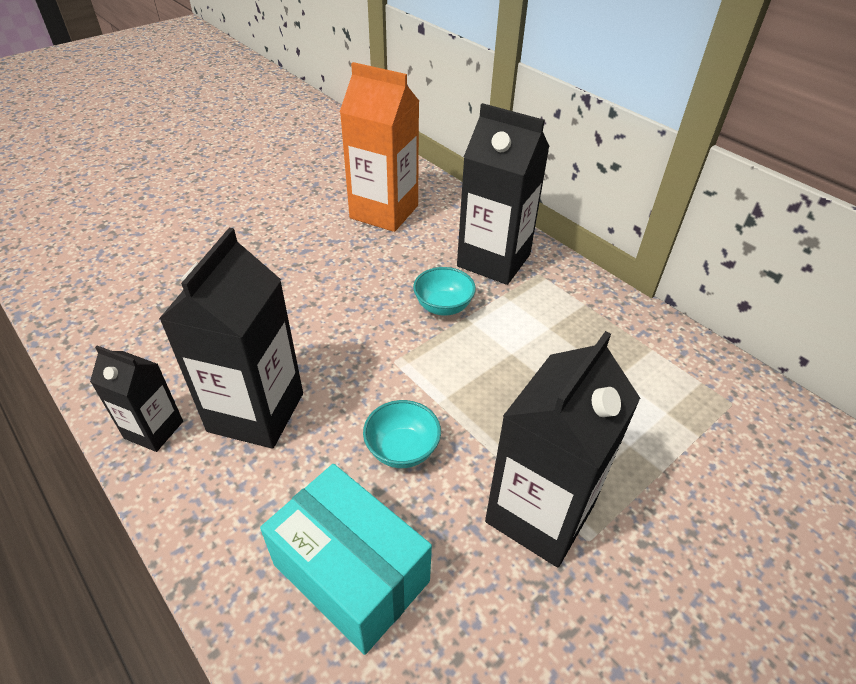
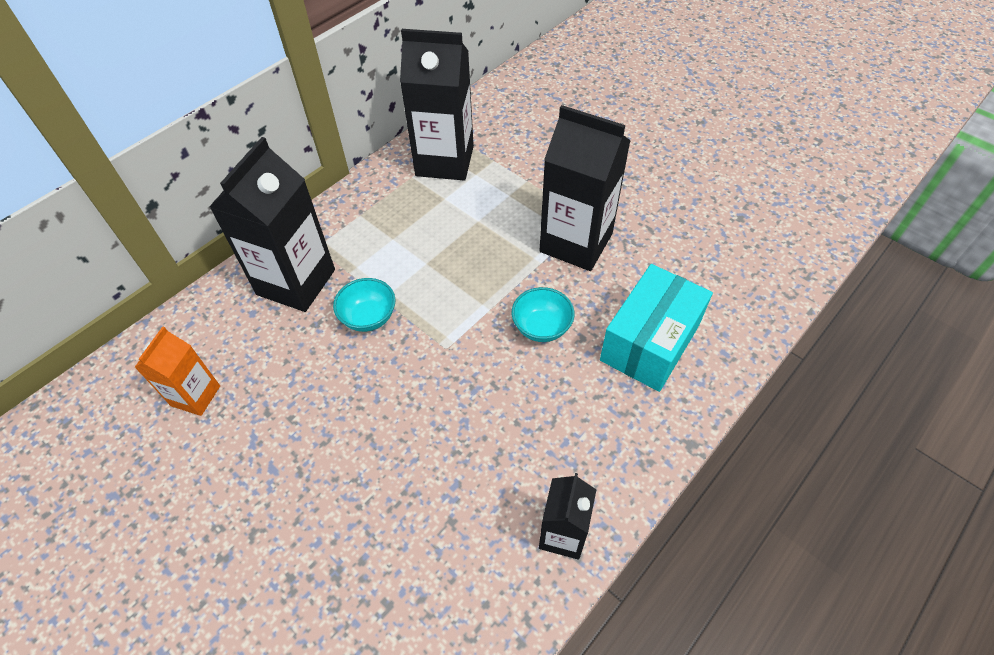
camera: 95 degrees left, 10 degrees up
black carton [159,228,303,449] -> black carton moved to [400,29,474,181]
orange carton [340,62,419,232] -> orange carton [135,326,220,416], size x0.55

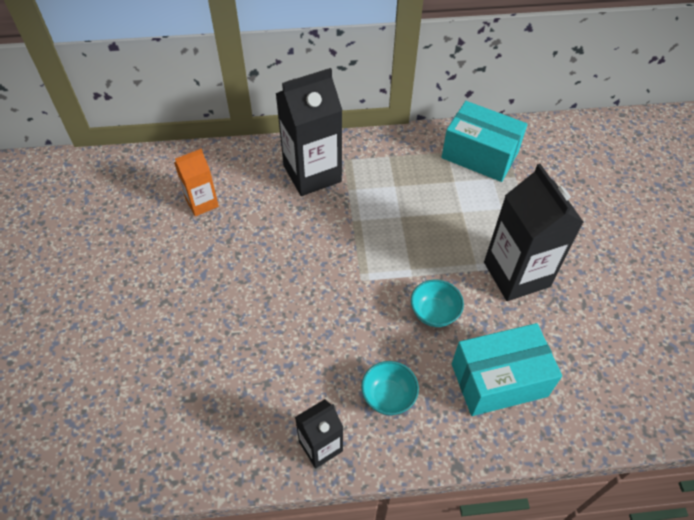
camera: 40 degrees right, 0 degrees up
turquoise bowl [333,278,396,332] -> turquoise bowl moved to [361,361,419,415]
black carton [400,29,474,181] -> turquoise box [441,101,528,182]

